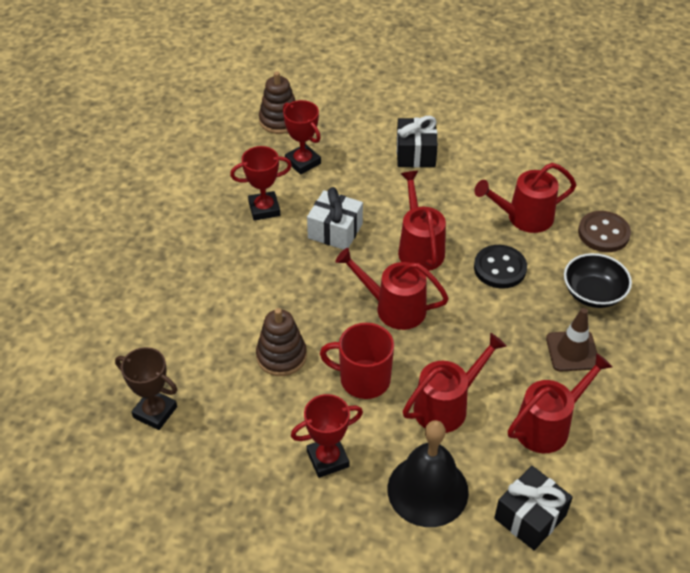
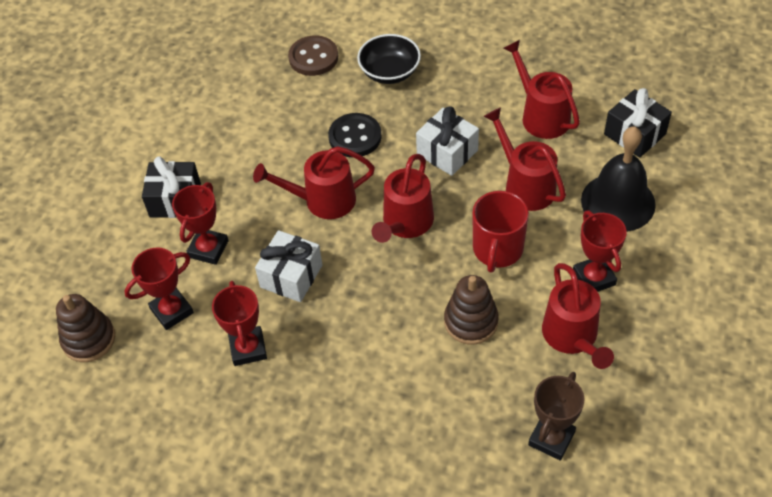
camera: 85 degrees left, 5 degrees up
red watering can [474,163,576,233] -> red watering can moved to [542,263,614,369]
brown traffic cone [546,308,597,371] -> none
none -> red trophy [172,182,229,265]
none -> white gift [416,106,479,176]

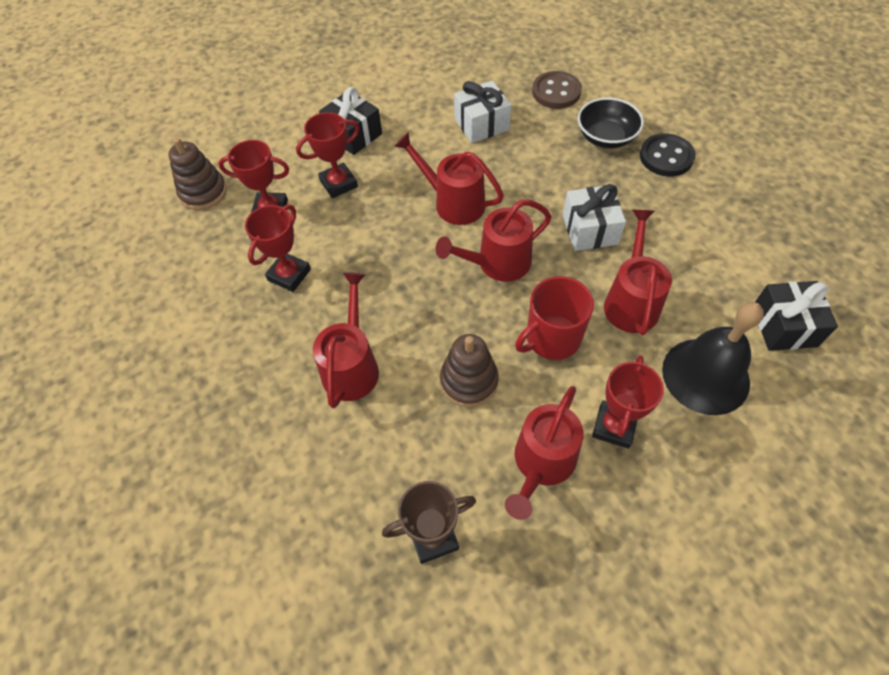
camera: 40 degrees right, 5 degrees up
white gift [255,230,323,302] -> white gift moved to [454,81,511,143]
black button [328,113,382,158] -> black button moved to [640,133,695,176]
red watering can [503,40,580,139] -> red watering can moved to [313,273,379,408]

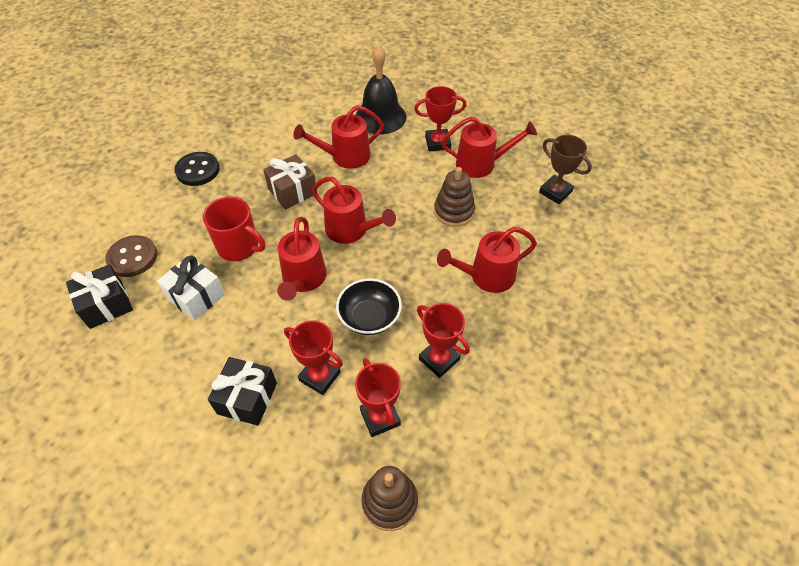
camera: 120 degrees left, 5 degrees down
red trophy [245,204,311,292] -> red trophy turned 45 degrees clockwise [417,303,470,378]
red mug [515,276,594,360] -> red mug moved to [203,197,265,261]
white gift [563,184,626,251] -> brown gift [263,154,316,210]
black bowl [578,98,644,148] -> black bowl moved to [336,278,402,335]
black gift [755,281,838,351] -> black gift moved to [66,264,133,329]

